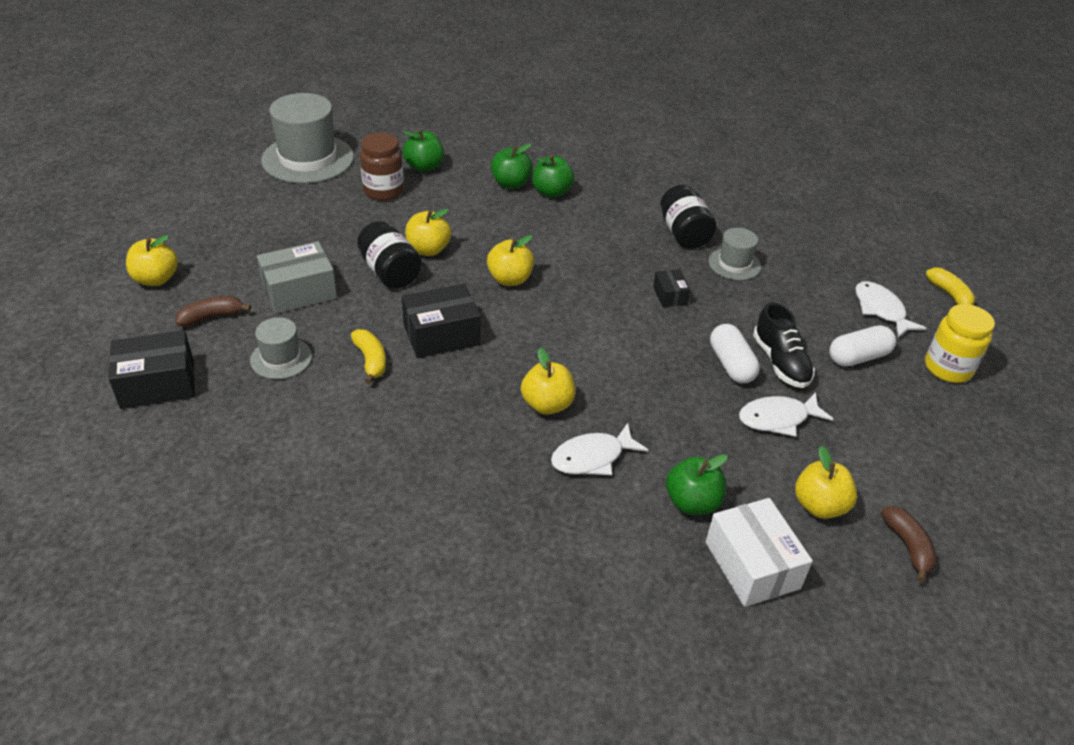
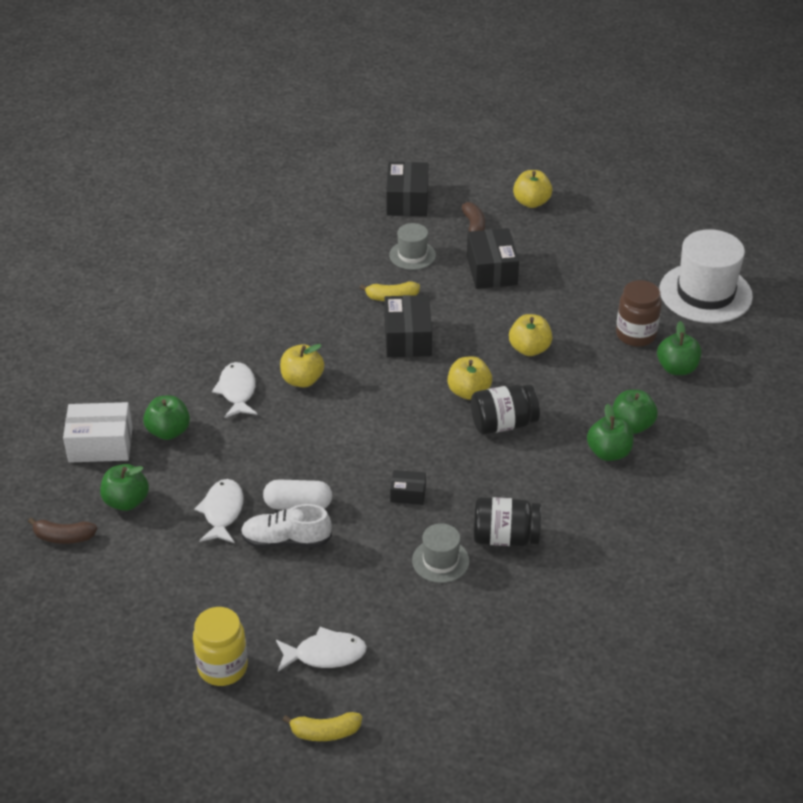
camera: 110 degrees right, 0 degrees up
grey box [257,241,337,314] -> black box [467,228,519,289]
grey hat [261,93,354,183] -> white hat [659,229,753,323]
black jar [357,221,422,289] -> black jar moved to [471,384,540,435]
black shoe [753,303,815,388] -> white shoe [241,504,332,548]
yellow apple [795,446,857,519] -> green apple [100,464,149,511]
white capsule [829,325,896,367] -> none

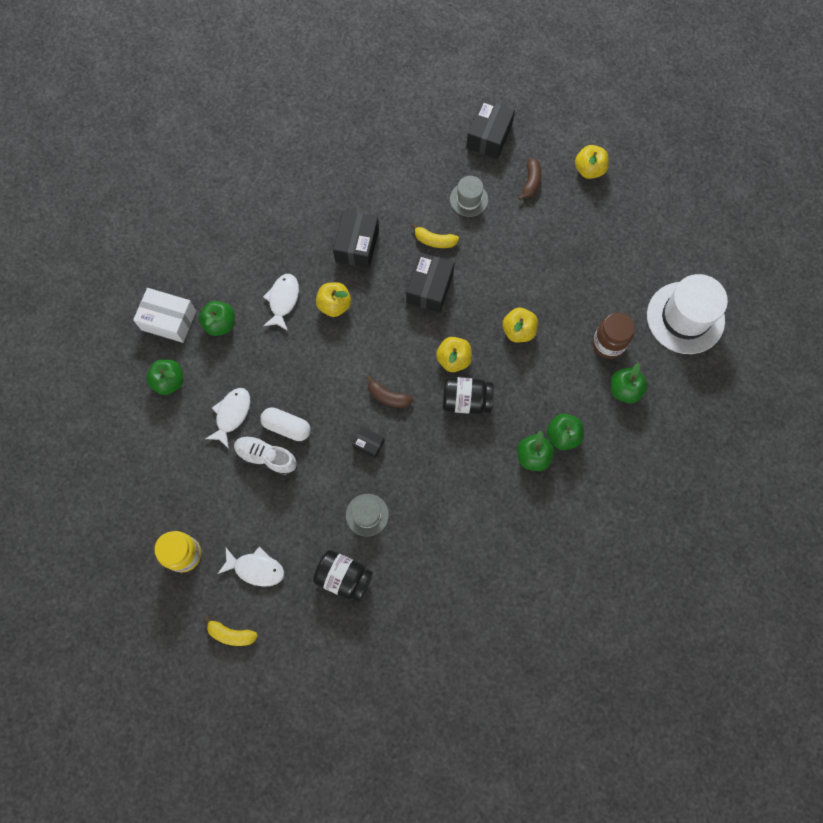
camera: 20 degrees right, 30 degrees up
brown banana [28,518,97,544] -> brown banana moved to [367,376,413,408]
black box [467,228,519,289] -> black box moved to [333,210,379,268]
black jar [473,497,541,547] -> black jar moved to [313,550,373,602]

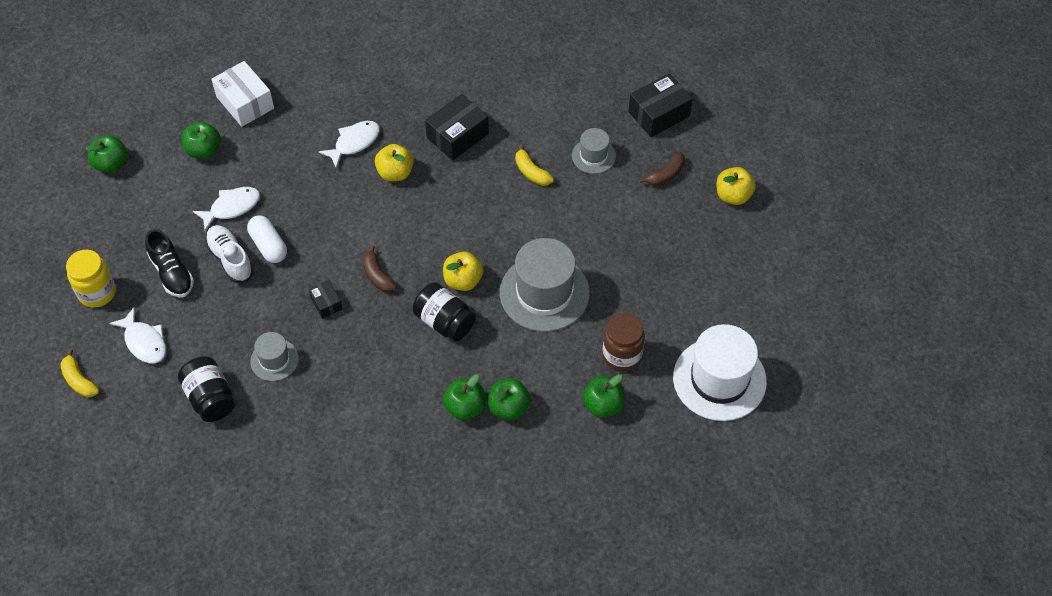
camera: 35 degrees right, 15 degrees down
green apple [199,301,235,336] -> green apple moved to [86,135,128,173]
black box [406,253,454,313] -> none
yellow apple [502,308,538,343] -> grey hat [500,238,590,332]
none -> black shoe [145,229,194,297]

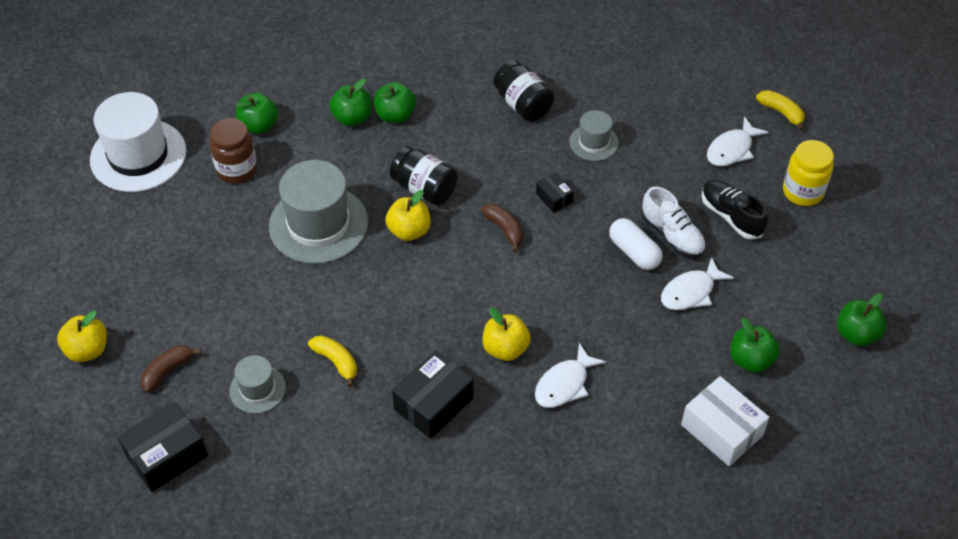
camera: 175 degrees right, 5 degrees down
white fish [109,307,166,363] -> white fish turned 90 degrees counterclockwise [707,117,769,166]
black jar [178,356,235,422] -> black jar moved to [493,60,554,122]

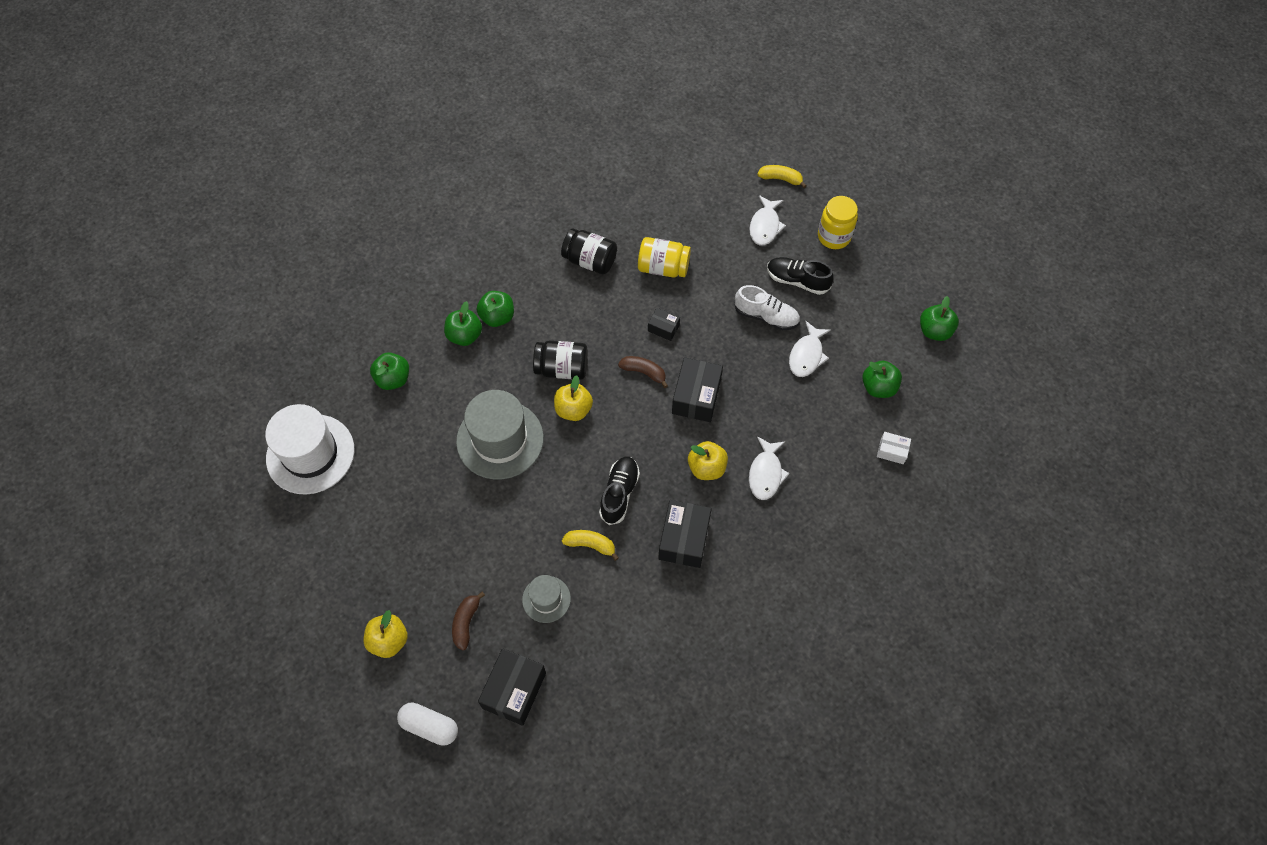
camera: 30 degrees left, 10 degrees up
brown jar [209,118,257,184] -> none
grey hat [570,110,619,161] -> yellow jar [638,237,691,277]
white capsule [609,218,662,270] -> white capsule moved to [397,702,458,746]
white box [681,376,769,466] -> white box [877,432,911,464], size x0.54
none -> black shoe [599,457,640,525]
none -> black box [672,357,723,422]

